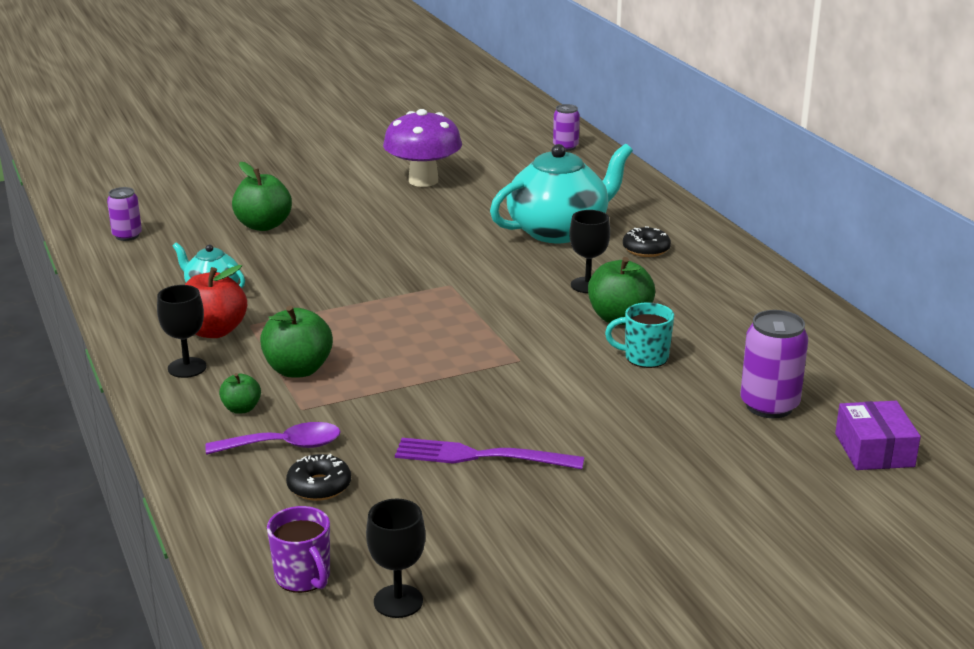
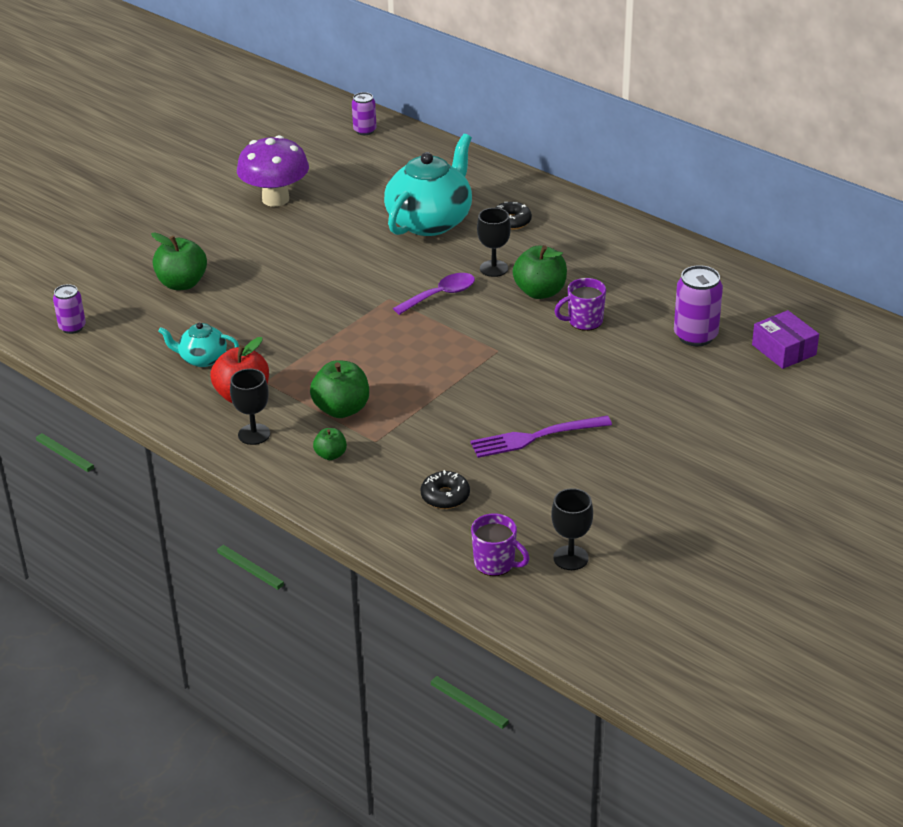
camera: 25 degrees left, 10 degrees up
purple spoon [205,422,341,455] -> purple spoon moved to [393,273,475,315]
turquoise mug [605,303,674,368] -> purple mug [554,278,606,331]

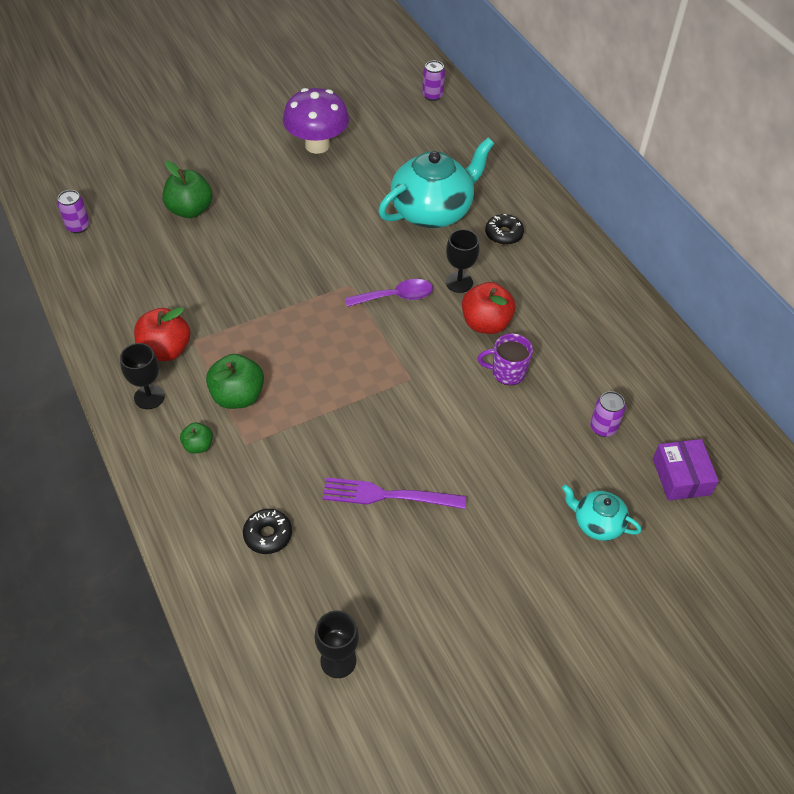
camera: 20 degrees right, 15 degrees up
turquoise teapot [158,322,239,367] -> turquoise teapot moved to [562,484,642,541]
purple mug [471,513,530,576] -> none
green apple [513,245,567,299] -> red apple [462,282,515,334]
purple can [674,265,723,346] -> purple can [590,391,625,437], size x0.62

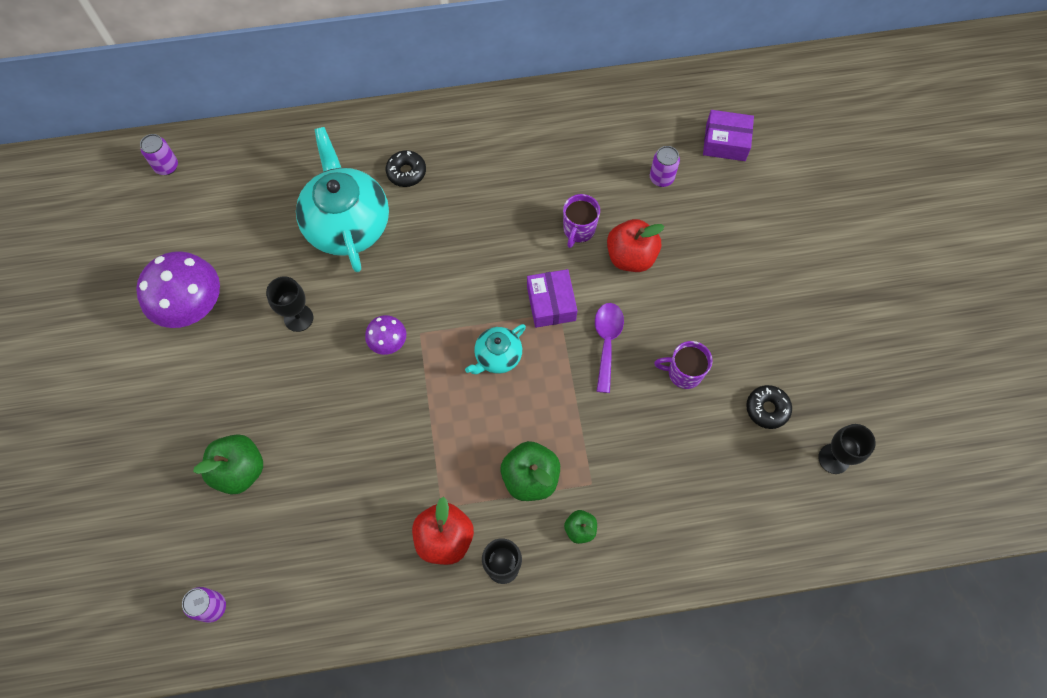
camera: 70 degrees left, 15 degrees up
black donut [243,509,292,554] -> black donut moved to [746,385,792,429]
purple fork [323,477,466,509] -> purple mug [654,341,713,389]
purple spoon [345,279,433,307] -> purple spoon moved to [595,303,624,393]
black goblet [446,229,479,293] -> black goblet moved to [266,276,313,332]
red apple [462,282,515,334] -> red apple moved to [607,219,665,272]
turquoise teapot [562,484,642,541] -> turquoise teapot moved to [465,324,526,374]
none -> purple mushroom [365,315,406,355]
none -> purple box [527,269,577,328]

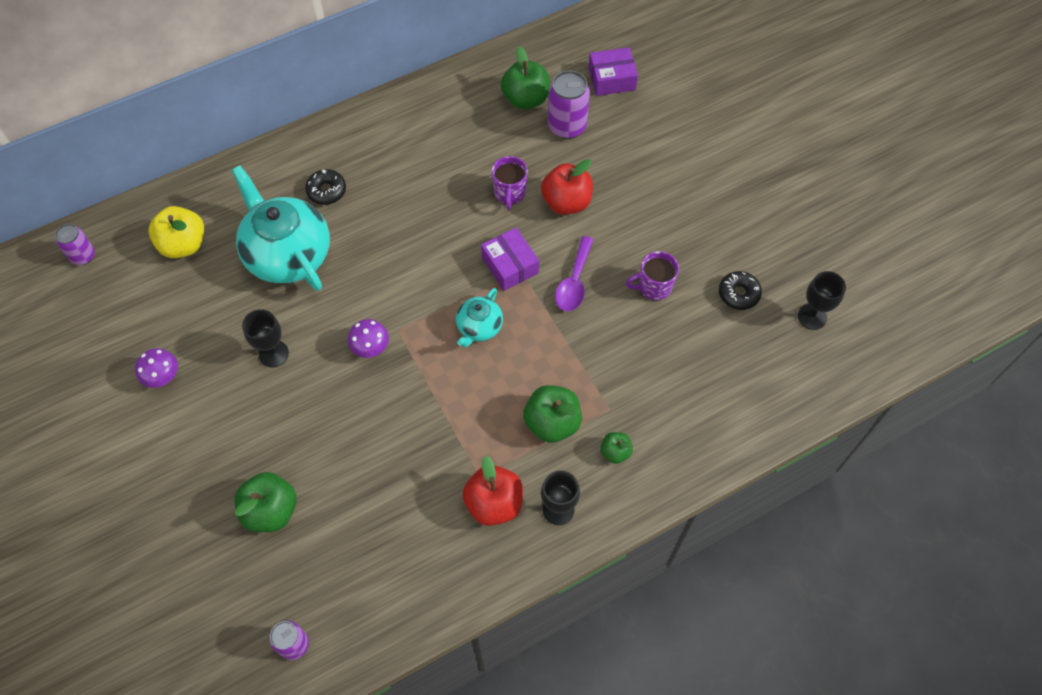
camera: 20 degrees left, 5 degrees down
purple mushroom [136,251,220,328] -> purple mushroom [135,348,178,388], size x0.51
purple spoon [595,303,624,393] -> purple spoon turned 150 degrees counterclockwise [555,236,594,311]
purple can [650,146,680,187] -> purple can [548,70,590,139], size x1.60
none -> yellow apple [148,206,204,258]
none -> green apple [501,46,550,109]

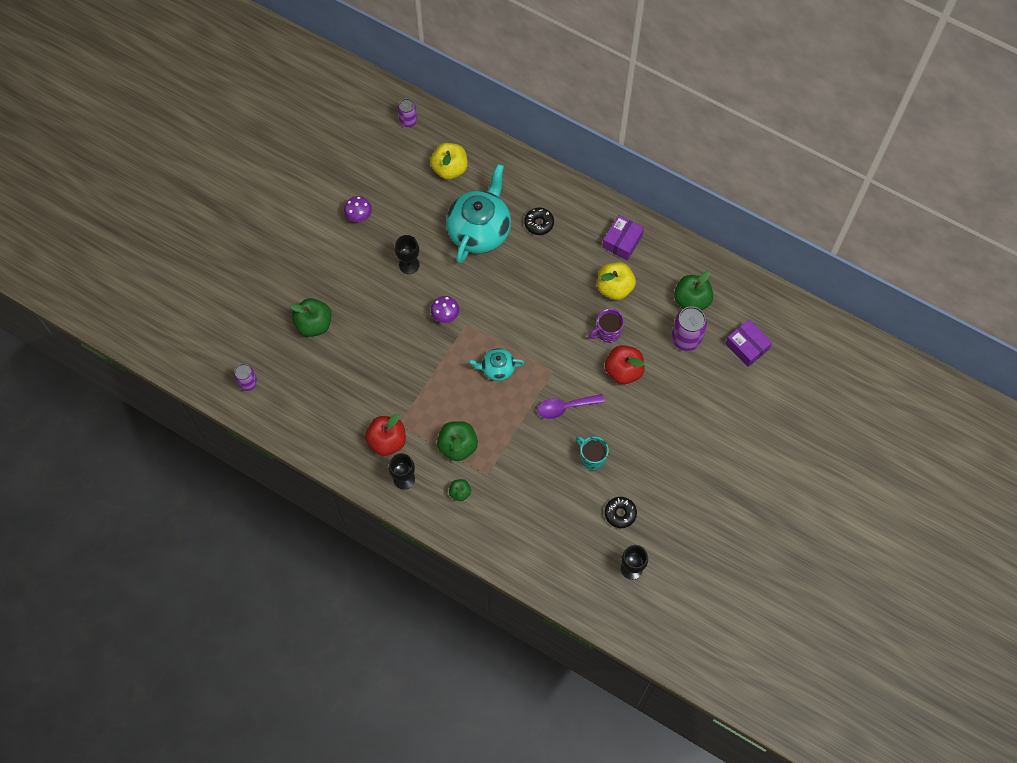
camera: 60 degrees right, 5 degrees up
purple box [481,228,539,291] -> purple box moved to [602,215,644,260]
purple mug [626,251,679,301] -> turquoise mug [576,436,609,470]
none -> yellow apple [597,262,636,300]

